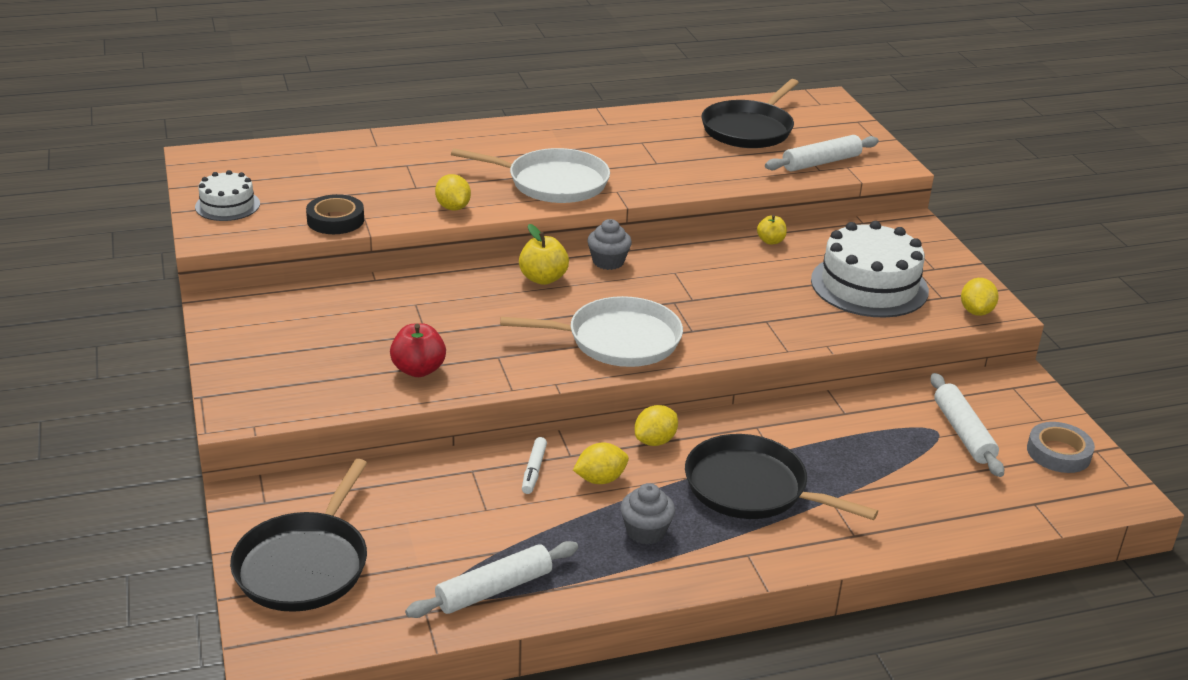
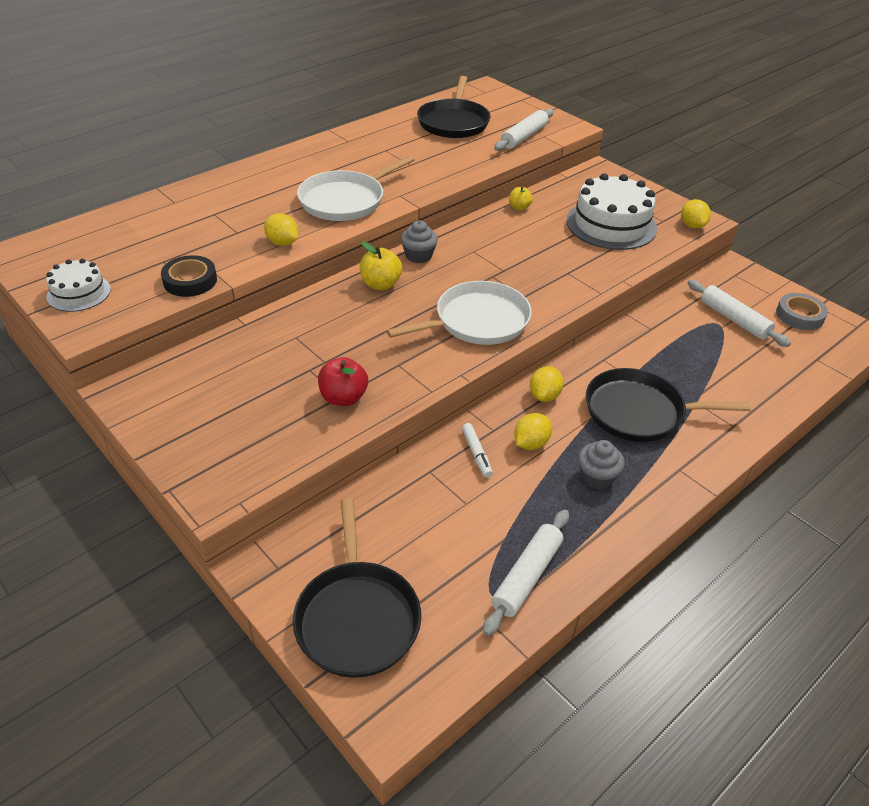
camera: 25 degrees left, 10 degrees up
white pan [451,148,610,203] -> white pan turned 150 degrees clockwise [297,155,415,221]

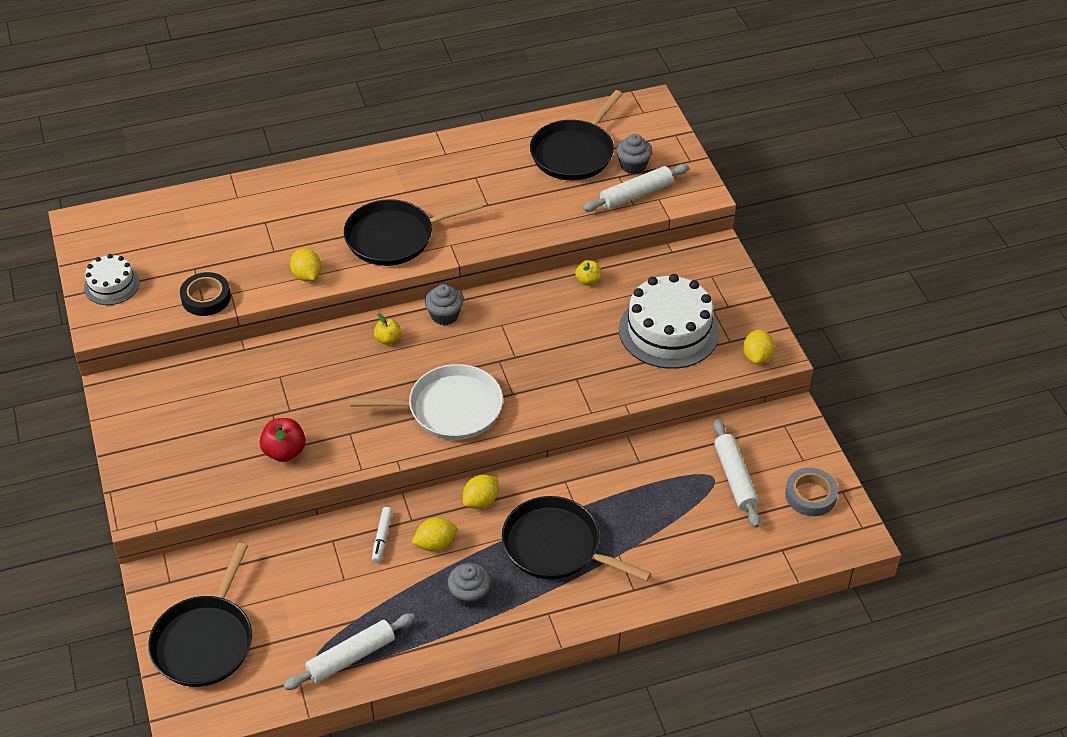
camera: 25 degrees right, 5 degrees up
white pan [297,155,415,221] -> black pan [344,199,483,266]
yellow apple [360,241,402,290] -> yellow apple [374,313,401,345], size x0.63
none -> grey cupcake [616,134,652,174]

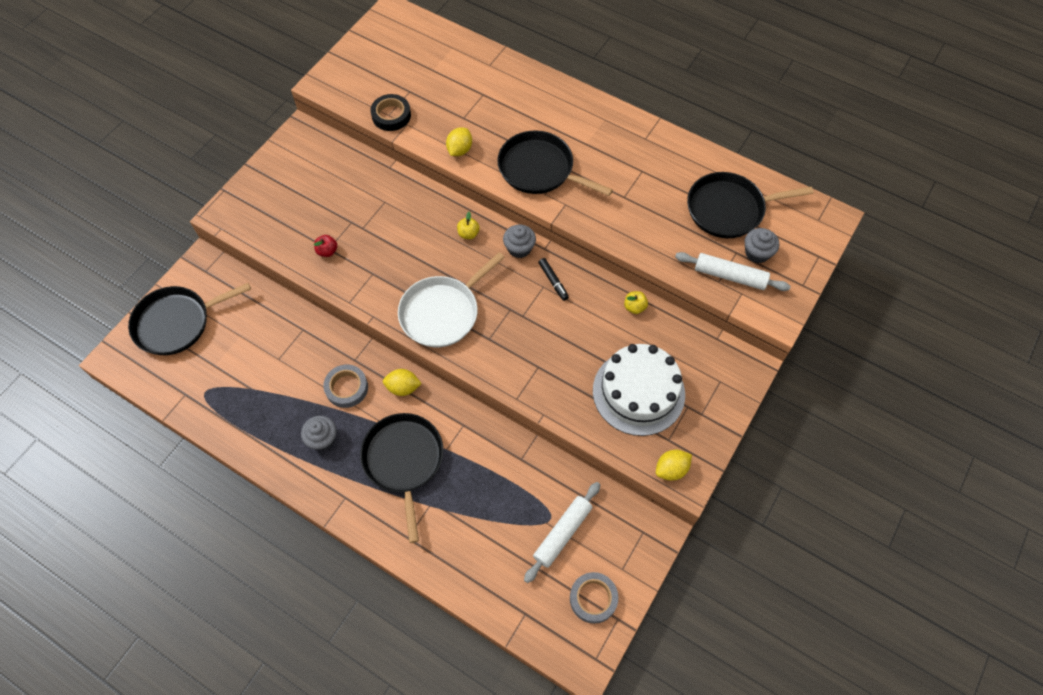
camera: 50 degrees right, 15 degrees up
white cake [84,254,140,305] -> none
red apple [260,418,306,462] -> red apple [314,235,337,257], size x0.63
white rolling pin [284,613,415,690] -> none
white pan [350,364,503,440] -> white pan turned 90 degrees clockwise [398,252,505,347]
white marker [372,507,392,563] -> none
yellow lemon [412,518,457,551] -> grey tape [323,364,368,408]
none -> black marker [539,258,569,301]

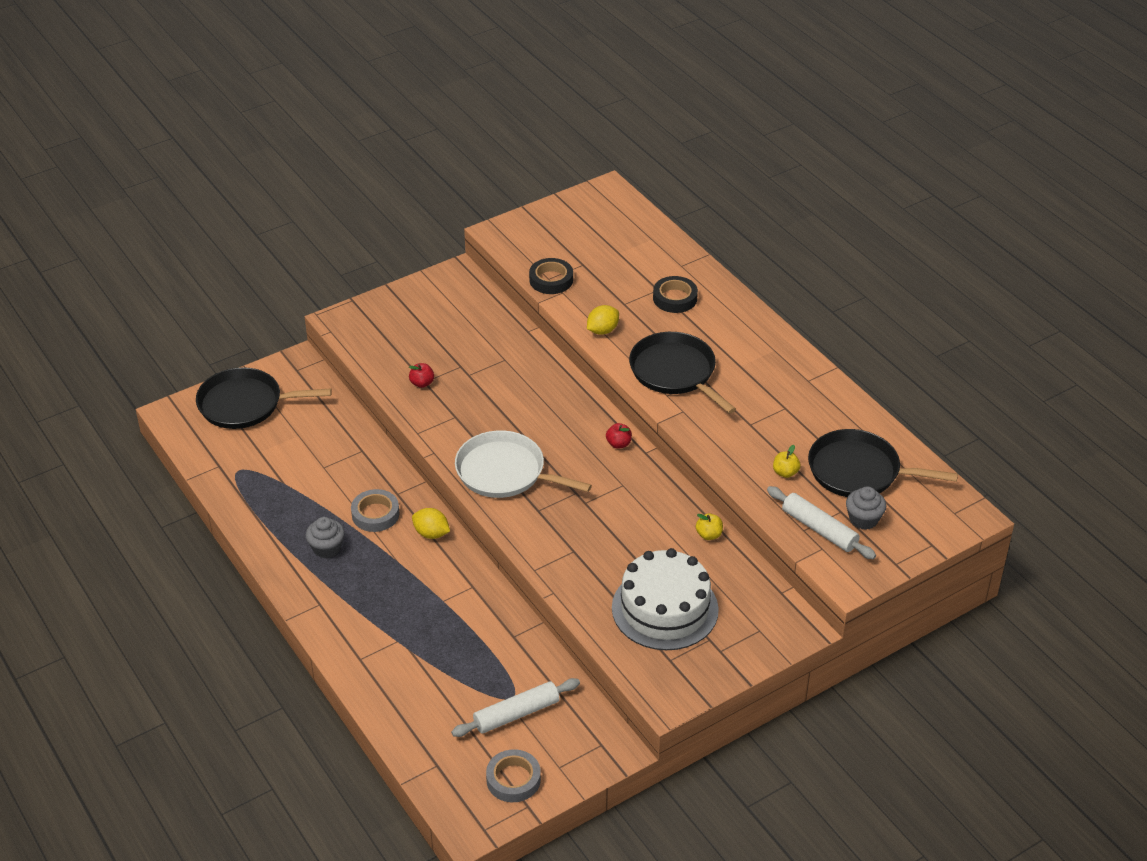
camera: 25 degrees right, 20 degrees down
black pan [360,413,443,543] -> none
white pan [398,252,505,347] -> white pan turned 45 degrees clockwise [455,430,592,498]
yellow apple [457,212,480,239] -> yellow apple moved to [773,445,800,478]
grey cupcake [503,224,536,258] -> red apple [606,423,632,449]
black marker [539,258,569,301] -> none
yellow lemon [656,450,692,481] -> none
none -> black tape [653,276,698,313]

